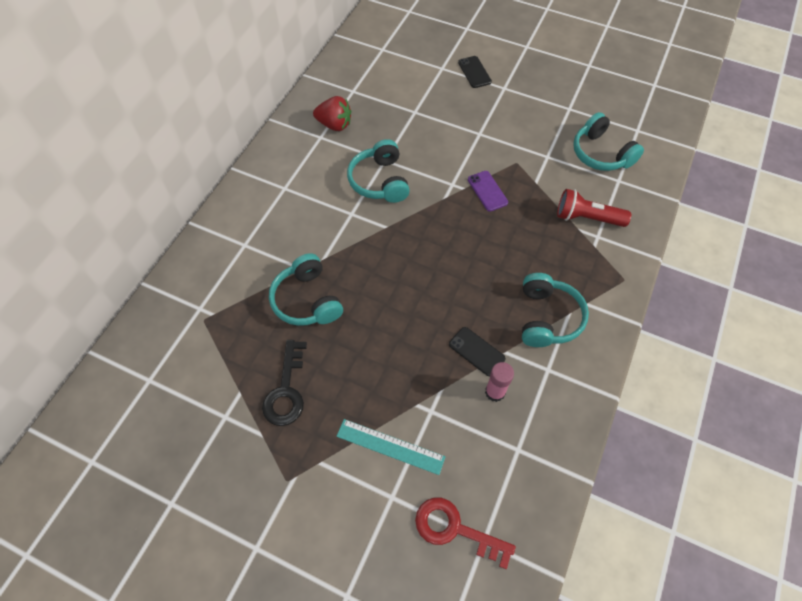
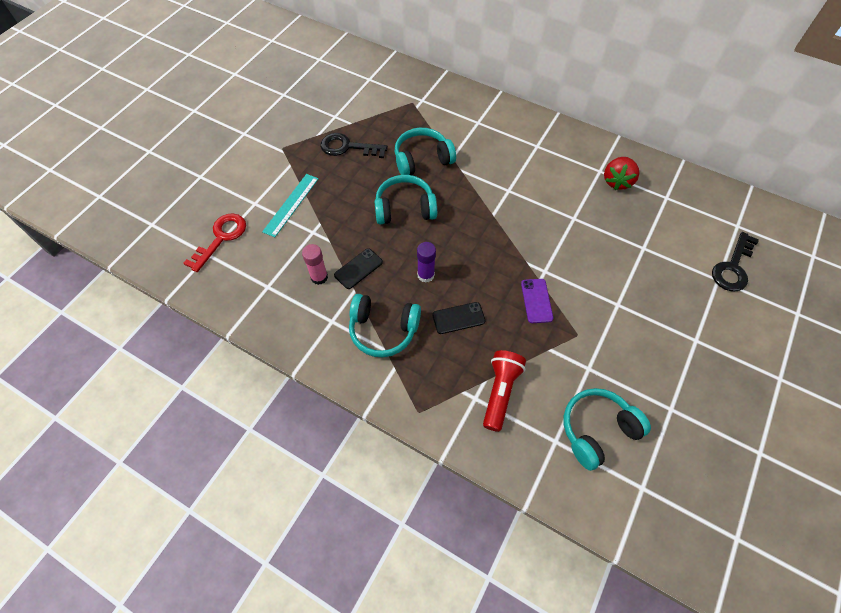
camera: 95 degrees right, 0 degrees up
turquoise headphones [347,139,410,203] -> turquoise headphones moved to [375,175,437,224]
black phone [458,56,492,88] -> black phone moved to [432,302,486,334]
purple phone [468,171,508,211] -> purple phone turned 75 degrees counterclockwise [521,279,553,323]
none -> purple glue stick [417,242,436,283]
none -> black key [712,232,759,291]

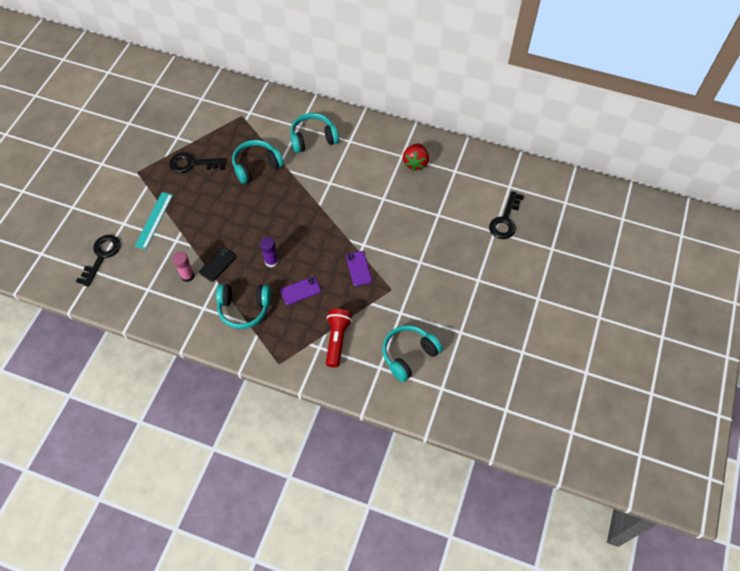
camera: 10 degrees left, 0 degrees up
red key [183,214,246,272] -> black key [76,235,121,287]
turquoise headphones [375,175,437,224] -> turquoise headphones moved to [290,113,339,153]
black phone [432,302,486,334] -> purple phone [280,277,321,305]

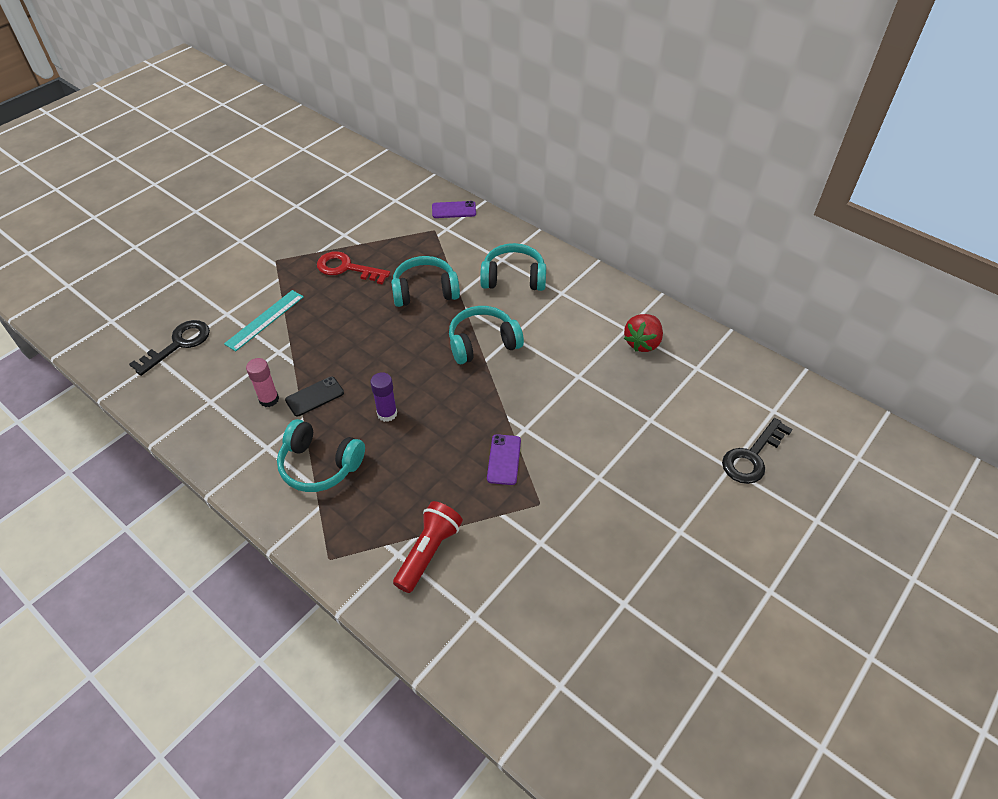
camera: 20 degrees right, 10 degrees down
black key [169,153,226,173] -> red key [317,251,390,284]
purple phone [280,277,321,305] -> purple phone moved to [432,201,476,218]
turquoise headphones [382,325,443,382] -> turquoise headphones moved to [449,306,524,364]

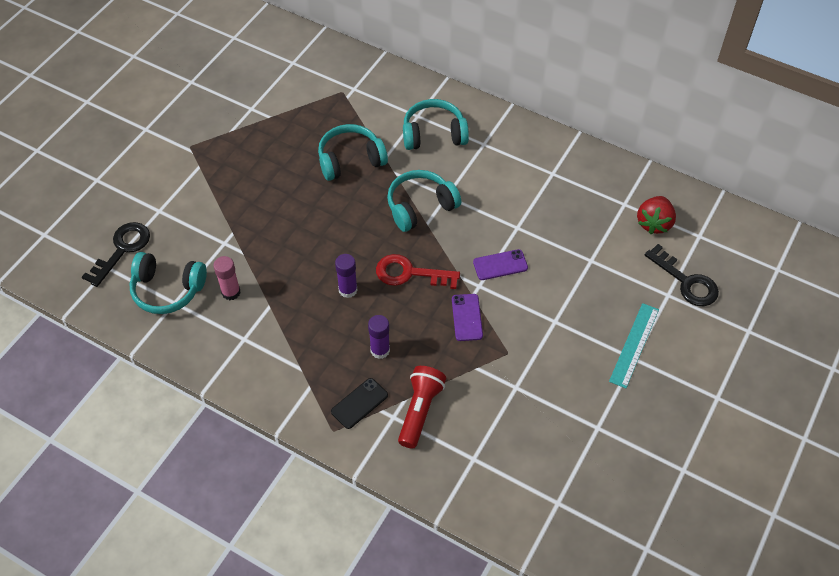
camera: 10 degrees left, 5 degrees up
turquoise ruler [224,290,304,351] -> turquoise ruler moved to [609,303,659,388]
turquoise headphones [277,419,365,492] -> turquoise headphones moved to [130,252,207,314]
black phone [285,376,344,416] -> black phone moved to [331,378,388,429]
red key [317,251,390,284] -> red key moved to [376,254,460,289]
purple phone [432,201,476,218] -> purple phone moved to [473,249,528,280]
red strawberry [624,314,663,352] -> red strawberry moved to [637,196,676,234]
black key [722,418,793,484] -> black key turned 75 degrees counterclockwise [645,244,719,306]
none -> purple glue stick [368,315,390,359]

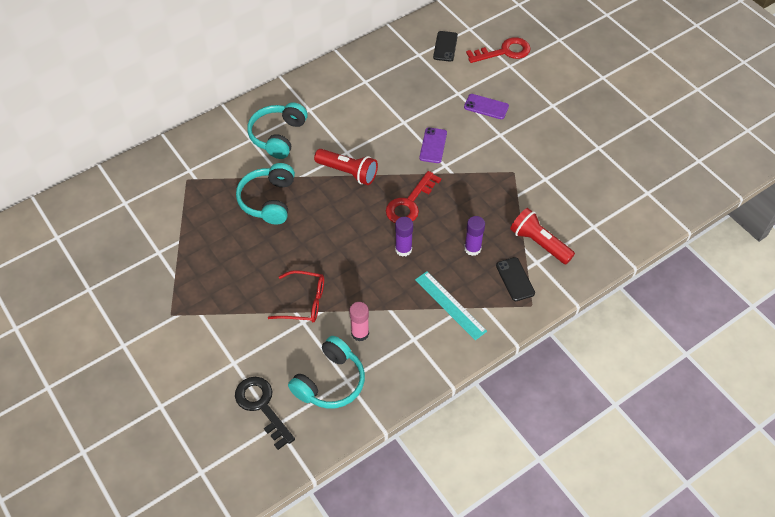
camera: 65 degrees left, 0 degrees up
turquoise headphones [387,170,461,232] -> red flashlight [314,149,378,185]
purple phone [452,294,483,341] -> purple phone moved to [464,94,509,119]
turquoise ruler [609,303,659,388] -> turquoise ruler moved to [415,271,487,340]
red strawberry [637,196,676,234] -> black phone [433,31,458,62]
black key [645,244,719,306] -> red key [466,37,530,63]
none -> red glasses [268,270,324,322]

